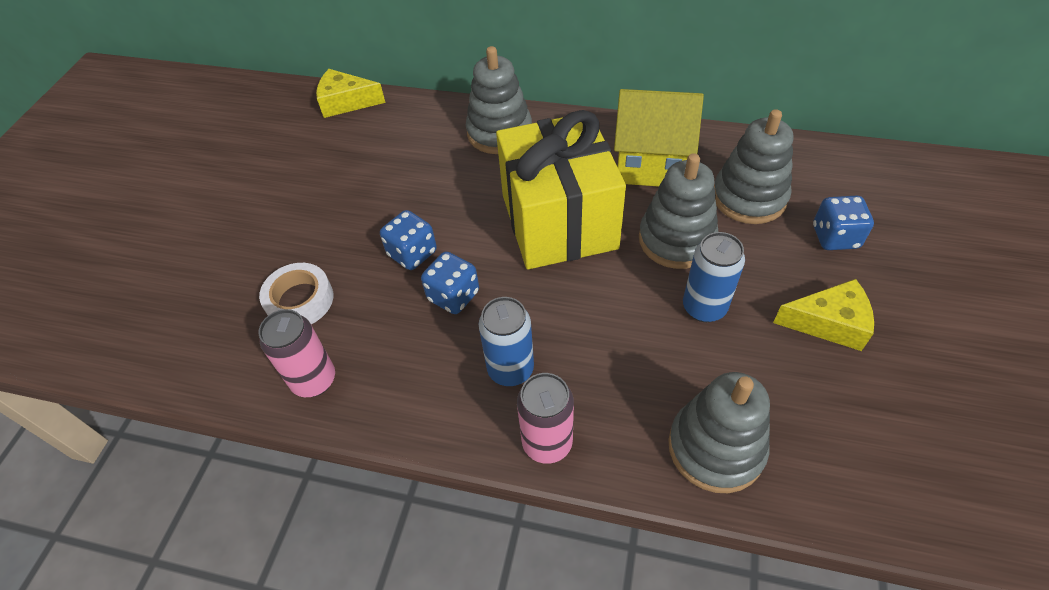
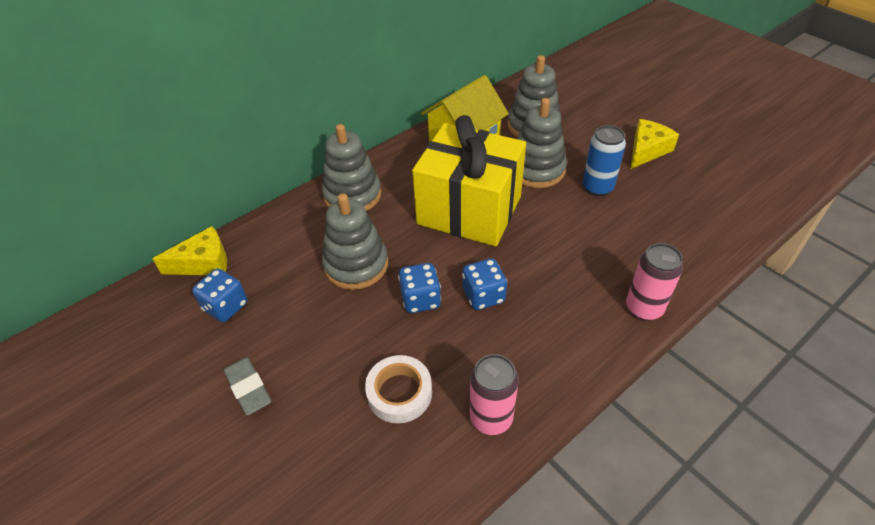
camera: 55 degrees left, 5 degrees down
yellow cheese [316,69,386,118] -> yellow cheese turned 150 degrees counterclockwise [152,226,227,275]
blue can [479,297,534,386] -> none
grey stacking toy [668,372,770,493] -> grey stacking toy moved to [322,193,388,290]
blue dice [813,196,874,250] -> blue dice moved to [192,269,247,322]
none -> grey eraser [223,357,271,416]

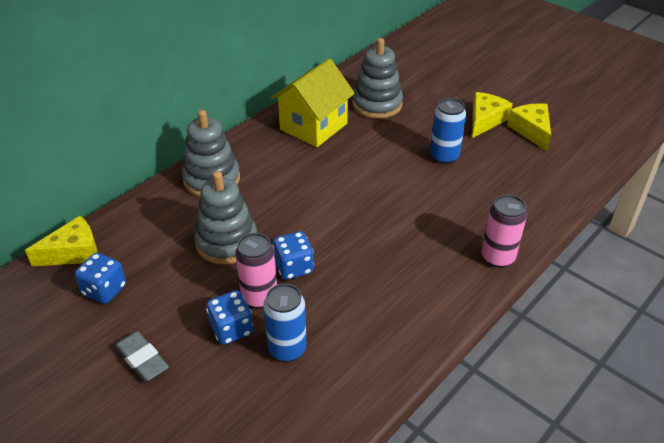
camera: 10 degrees left, 5 degrees down
white tape [365,355,432,423] -> blue can [263,284,307,362]
yellow gift [412,115,526,246] -> none
blue dice [462,258,507,310] -> blue dice moved to [206,290,253,345]
pink can [470,354,519,435] -> pink can moved to [235,233,277,308]
grey stacking toy [517,98,567,188] -> none
none -> yellow cheese [507,103,551,151]

